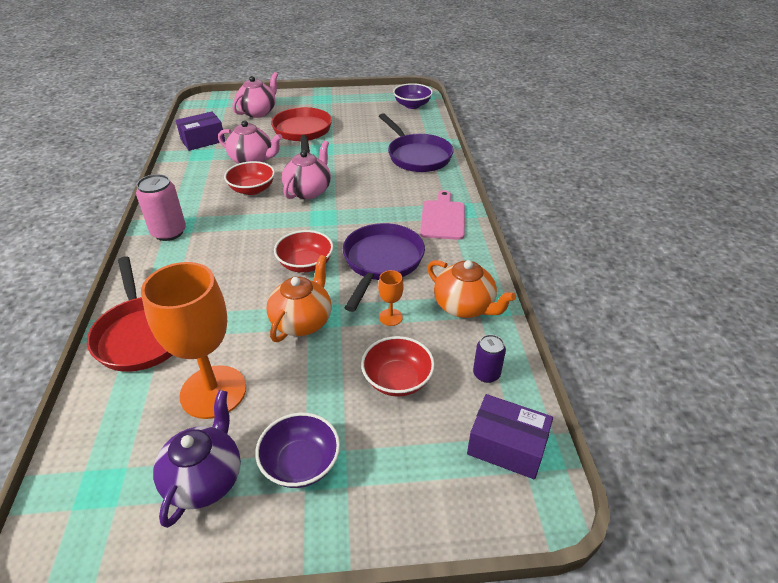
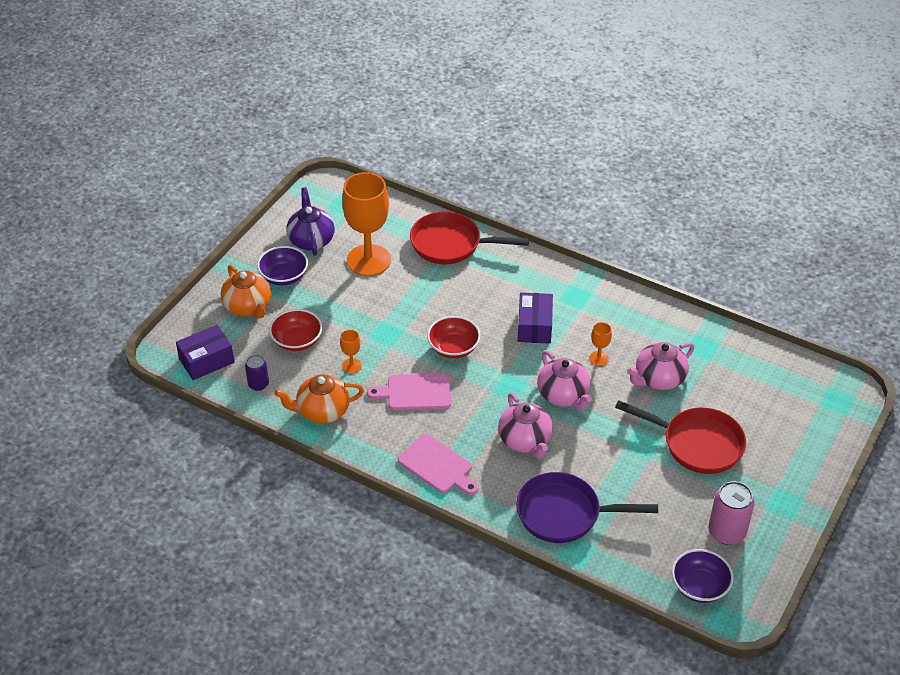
camera: 125 degrees right, 5 degrees up
pink can [136,174,186,241] -> pink can moved to [709,481,755,545]
purple teapot [153,390,241,528] -> purple teapot turned 150 degrees counterclockwise [287,187,335,256]
purple box [176,112,225,151] -> purple box moved to [518,292,553,344]
red bowl [224,161,275,195] -> orange goblet [589,322,612,366]
pink teapot [232,72,278,118] -> pink teapot moved to [498,393,553,458]
orange teapot [267,255,332,342] -> orange teapot moved to [221,265,271,319]
purple pan [343,223,425,312] -> pink cutting board [367,373,451,410]

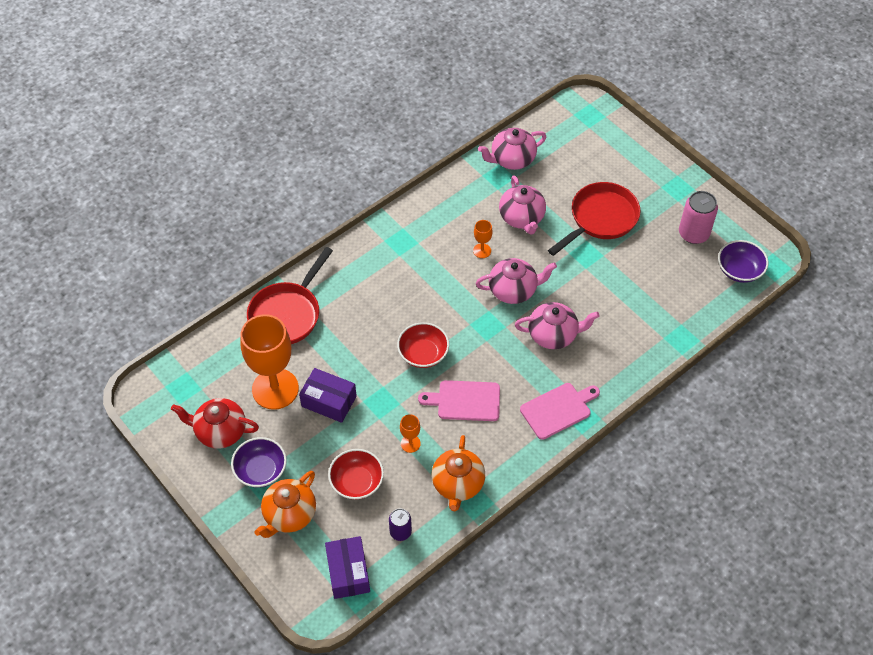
camera: 70 degrees left, 10 degrees up
orange teapot [221,265,271,319] -> orange teapot turned 135 degrees clockwise [255,471,316,538]
purple teapot [287,187,335,256] -> red teapot [171,398,259,449]
pink cutting board [367,373,451,410] -> pink cutting board turned 75 degrees clockwise [418,380,500,421]
purple pan [516,472,658,543] -> none
purple box [518,292,553,344] -> purple box moved to [299,368,357,423]
none -> pink teapot [478,128,546,170]

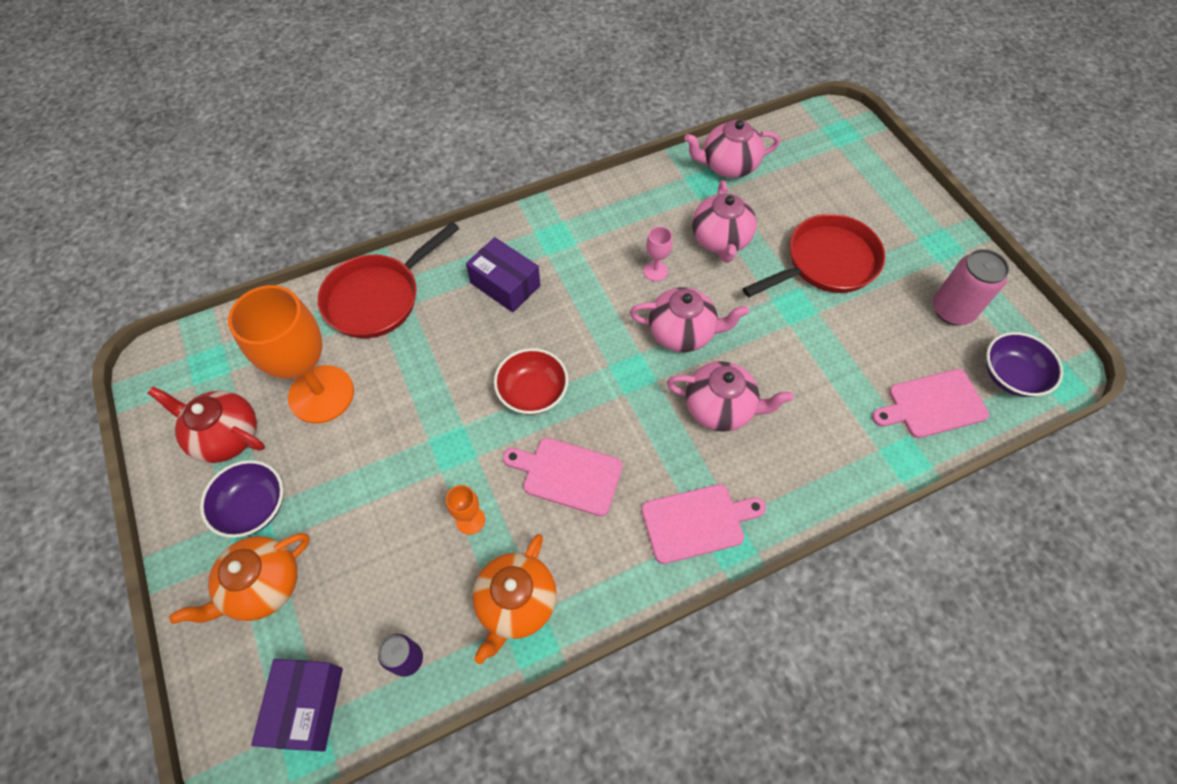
camera: 15 degrees right, 5 degrees up
purple box [299,368,357,423] -> purple box moved to [466,237,540,312]
red bowl [328,449,384,500] -> none
orange goblet [473,220,493,258] -> pink goblet [643,226,673,281]
none -> pink cutting board [872,369,989,438]

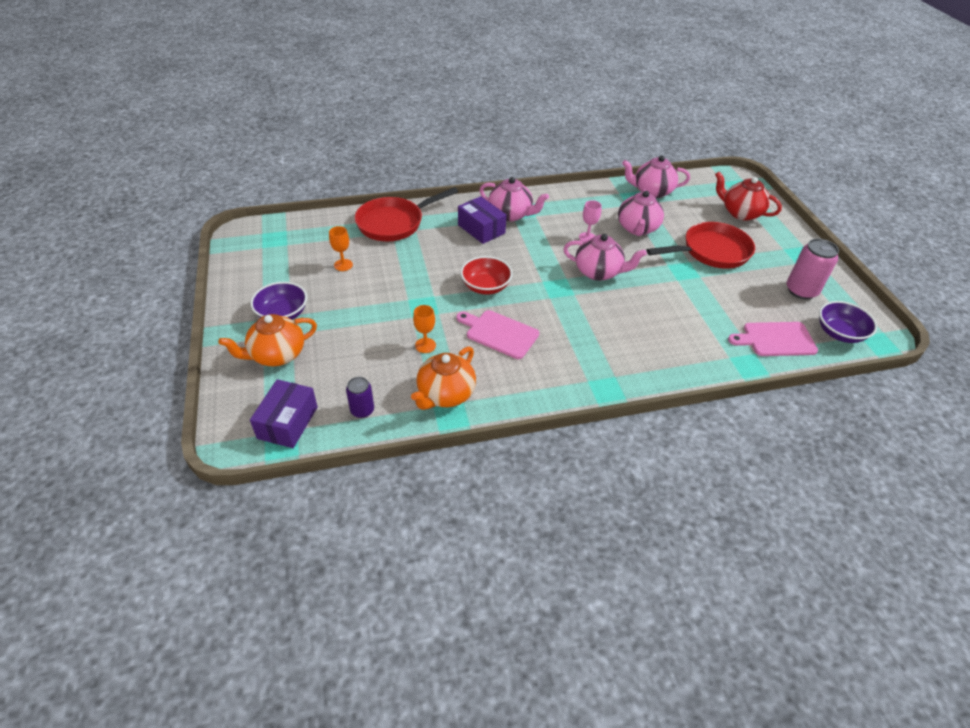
camera: 10 degrees right, 15 degrees down
red teapot [148,387,265,463] -> red teapot moved to [715,172,782,221]
orange goblet [228,285,354,423] -> orange goblet [329,226,353,271], size x0.42
pink cutting board [641,484,766,564] -> none
pink teapot [667,361,793,432] -> pink teapot moved to [480,177,549,221]

